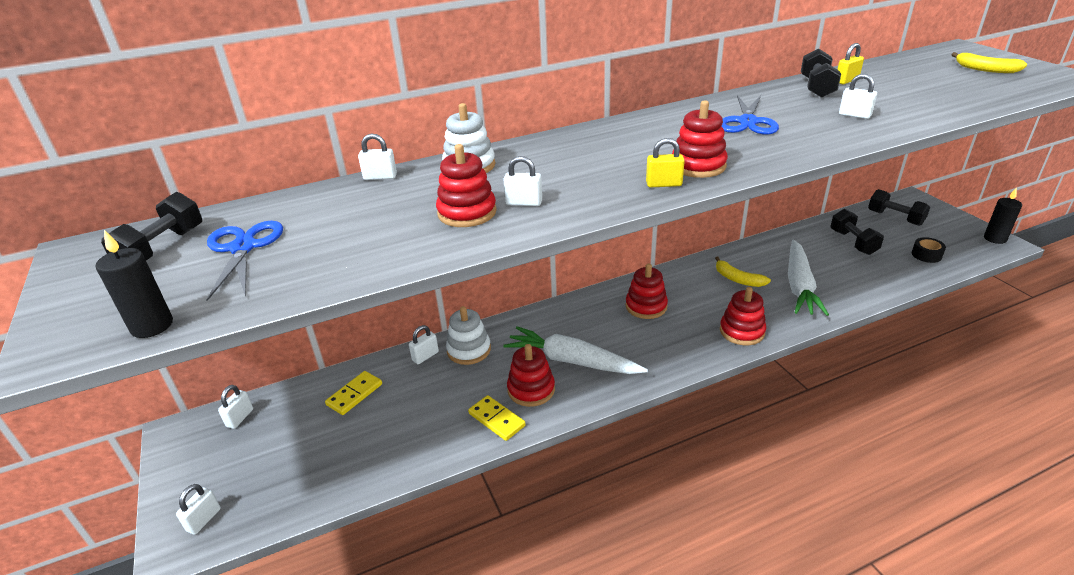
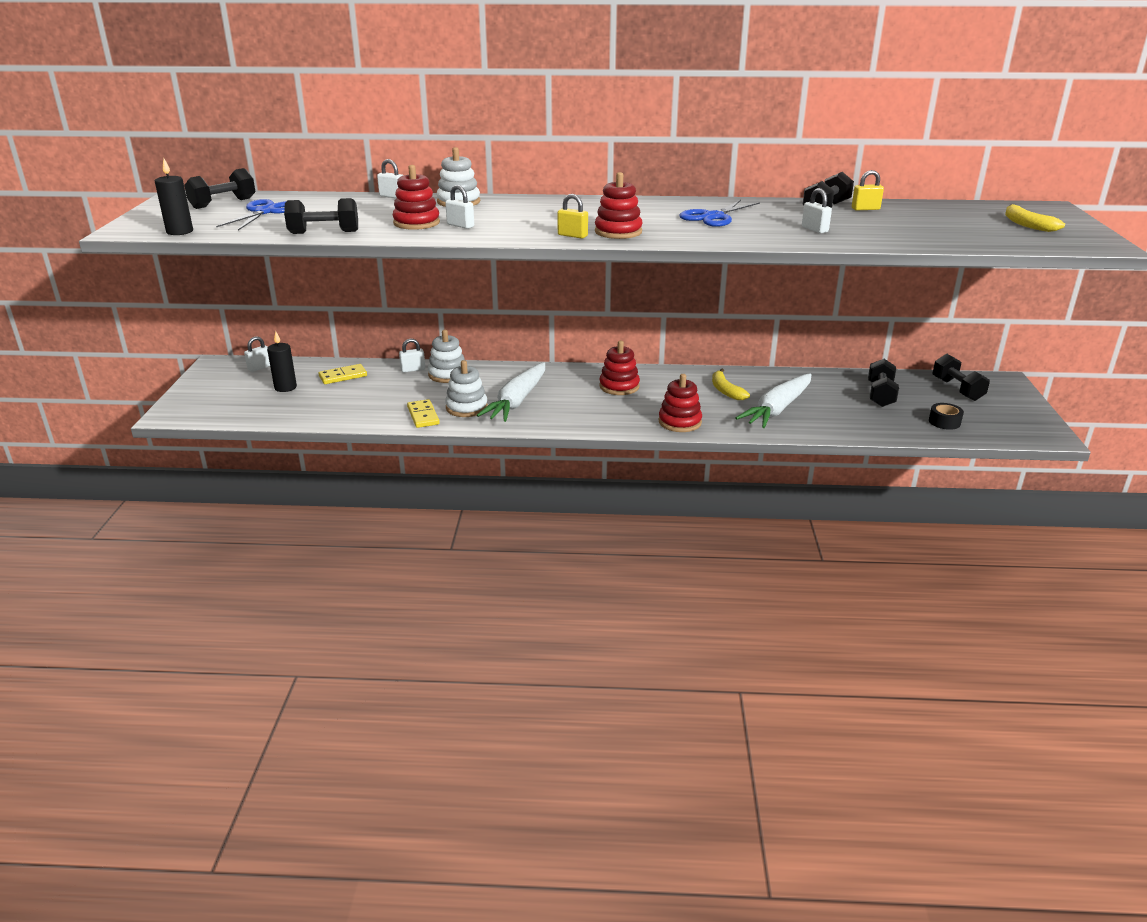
camera: 25 degrees right, 5 degrees down
white padlock [176,484,221,535] -> none
white carrot [503,326,648,374] -> white carrot turned 120 degrees counterclockwise [477,362,545,422]
red stacking toy [507,344,555,407] -> white stacking toy [445,360,488,417]
black candle [984,187,1022,244] -> black candle moved to [267,331,297,392]
none -> black dumbbell [284,198,358,234]

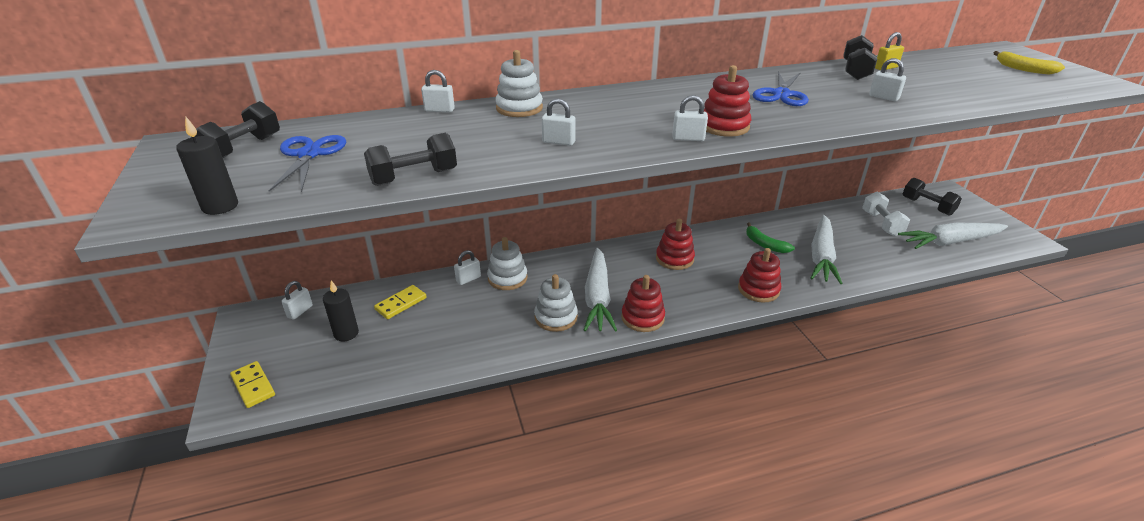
camera: 20 degrees left, 5 degrees up
red stacking toy [393,165,440,230] -> red stacking toy moved to [621,275,665,332]
yellow domino [407,399,440,428] -> yellow domino moved to [230,361,275,408]
yellow padlock [557,194,588,239] -> white padlock [673,95,708,141]
yellow banana [712,368,750,400] -> green banana [746,222,795,253]
black dumbbell [868,359,899,407] -> white dumbbell [862,192,910,236]
black tape [929,403,964,430] -> white carrot [898,223,1008,249]

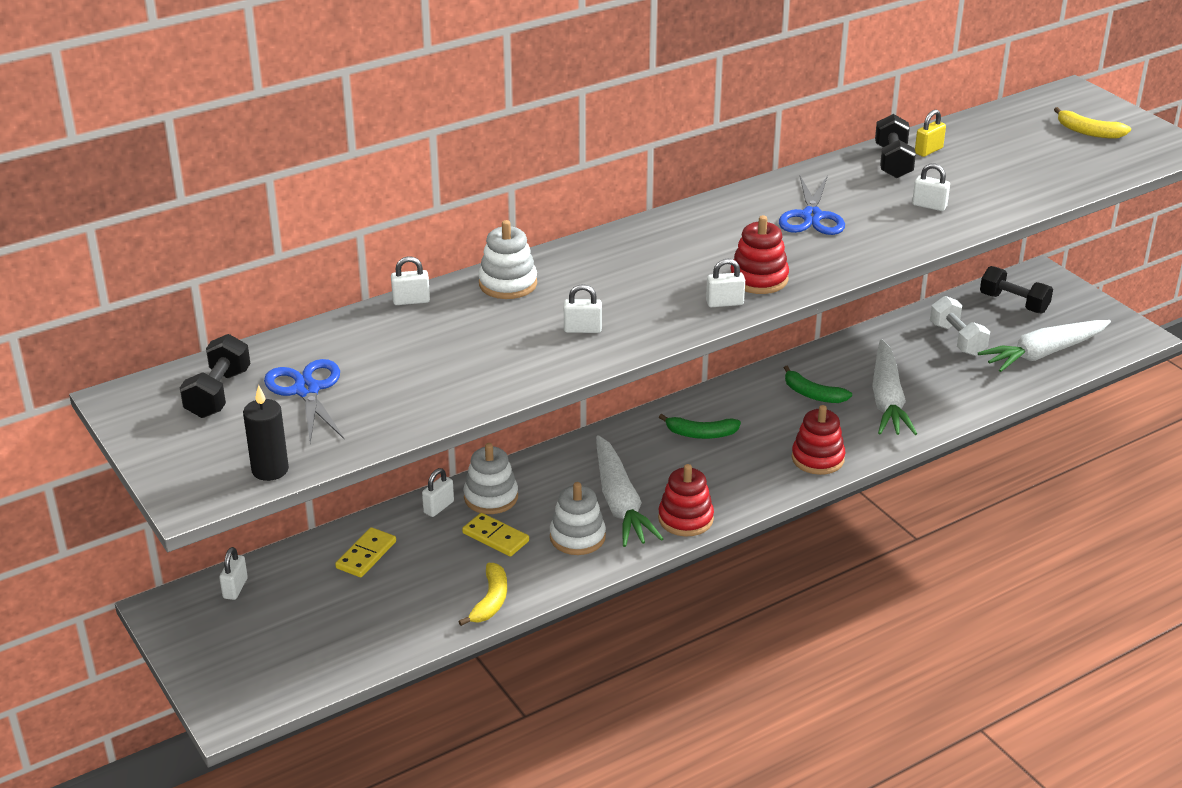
camera: 15 degrees left, 0 degrees up
yellow domino [230,361,275,408] -> yellow domino moved to [462,513,529,556]
black candle [323,280,359,341] -> none
black dumbbell [364,133,457,186] -> none
red stacking toy [656,219,695,270] -> green banana [659,414,741,439]
none -> yellow banana [458,563,507,626]

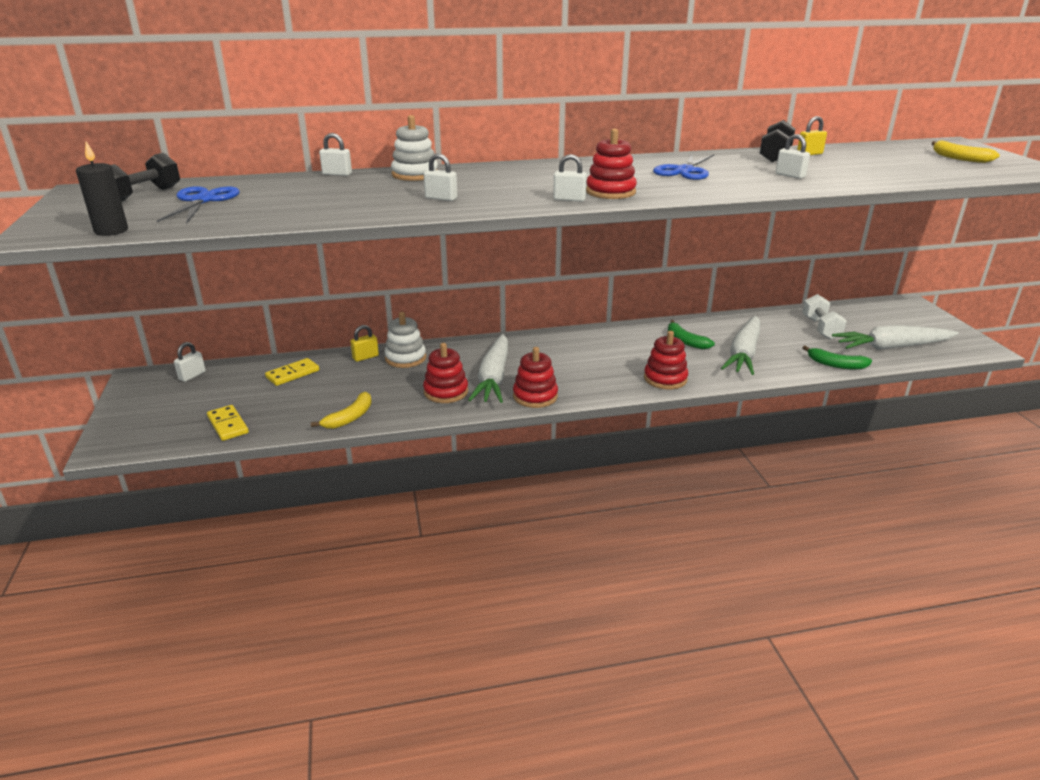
camera: 20 degrees right, 5 degrees down
white padlock [422,468,454,517] -> yellow padlock [350,325,379,362]
yellow domino [462,513,529,556] -> yellow domino moved to [207,405,249,441]
white stacking toy [550,482,606,555] -> red stacking toy [423,343,468,403]
green banana [659,414,741,439] -> green banana moved to [803,346,872,369]
black dumbbell [980,266,1053,314] -> none

